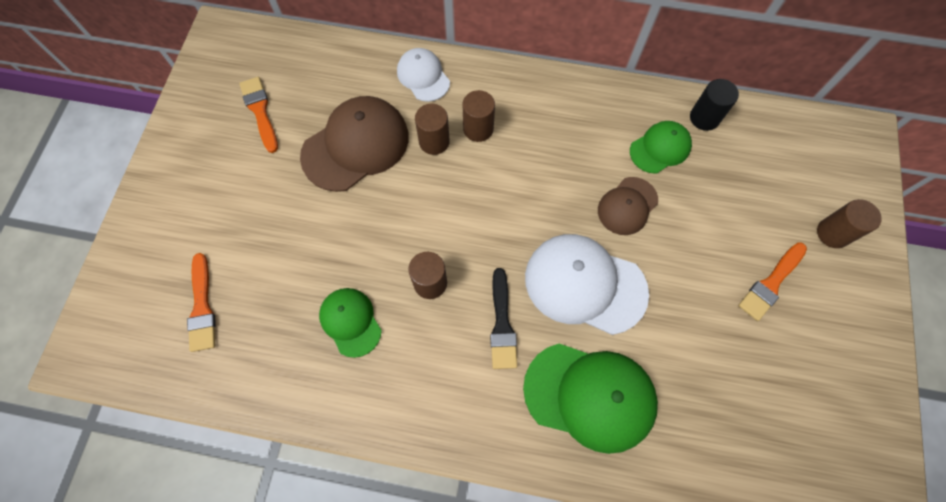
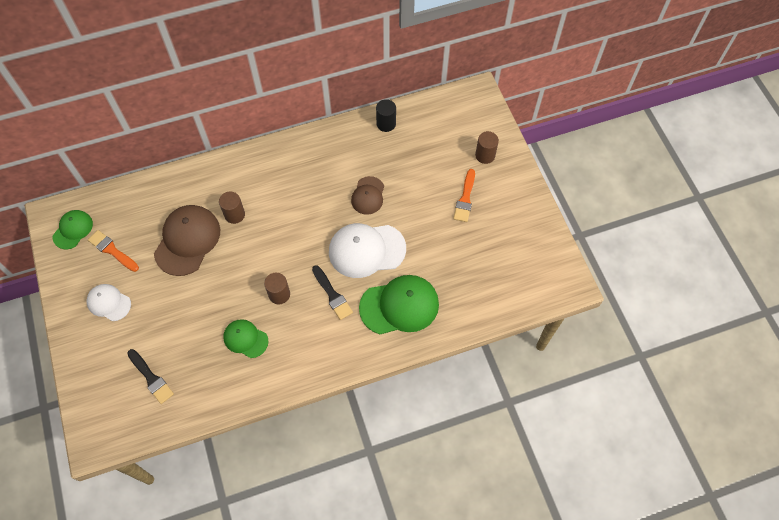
camera: 30 degrees left, 5 degrees down
orange brush [187,253,216,352] -> black brush [127,349,174,404]
white cap [397,48,450,102] -> white cap moved to [87,284,131,321]
brown cylinder [462,90,495,142] -> none
green cap [630,121,692,174] -> green cap moved to [53,210,93,249]

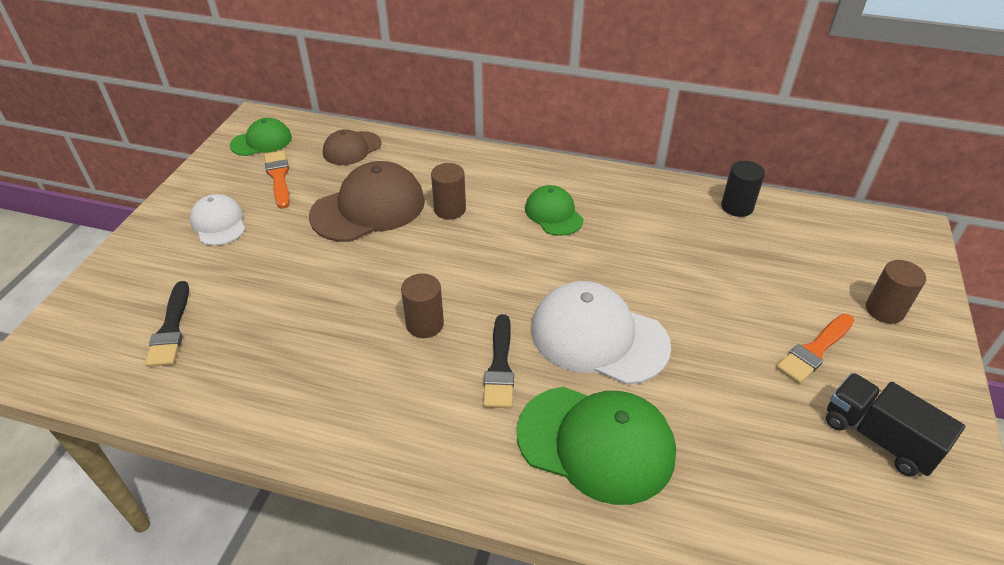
camera: 35 degrees right, 20 degrees down
green cap [223,319,268,358] -> green cap moved to [525,185,583,236]
brown cap [351,176,384,215] -> brown cap moved to [323,129,381,165]
none -> black truck [826,373,965,477]

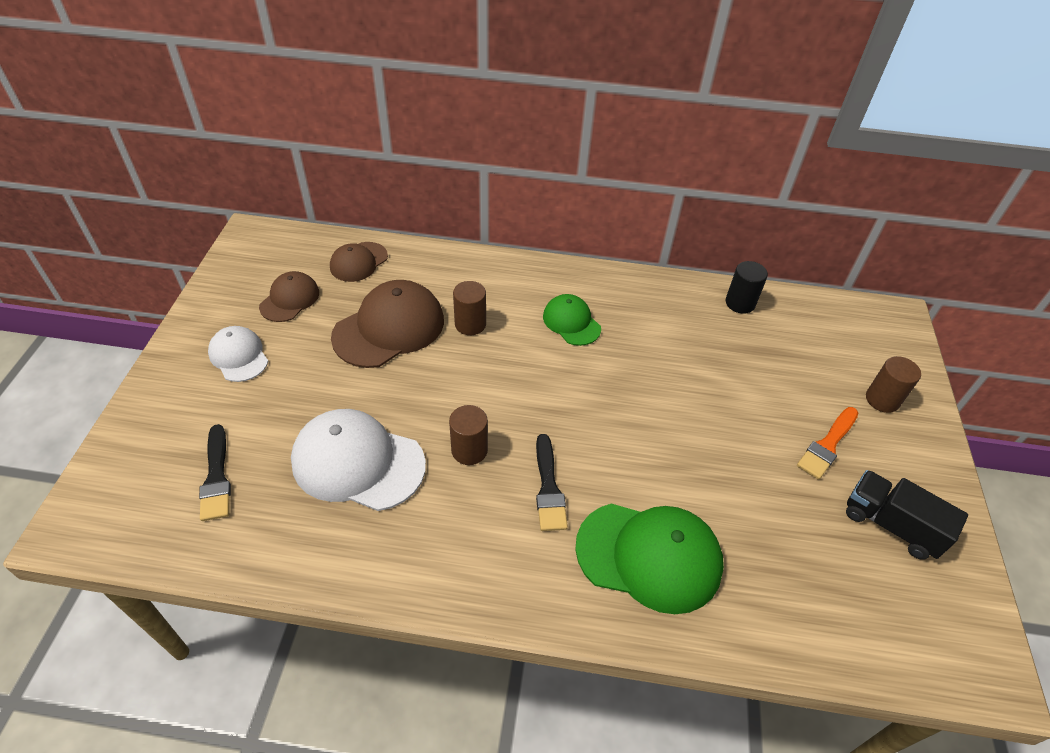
camera: 10 degrees left, 5 degrees up
green cap [230,118,292,156] -> none
orange brush [264,151,290,209] -> brown cap [259,271,319,322]
white cap [531,281,671,385] -> white cap moved to [291,409,426,511]

